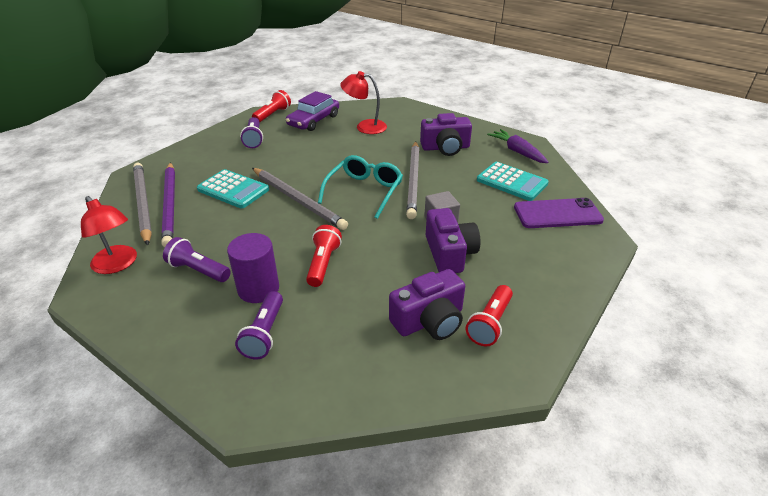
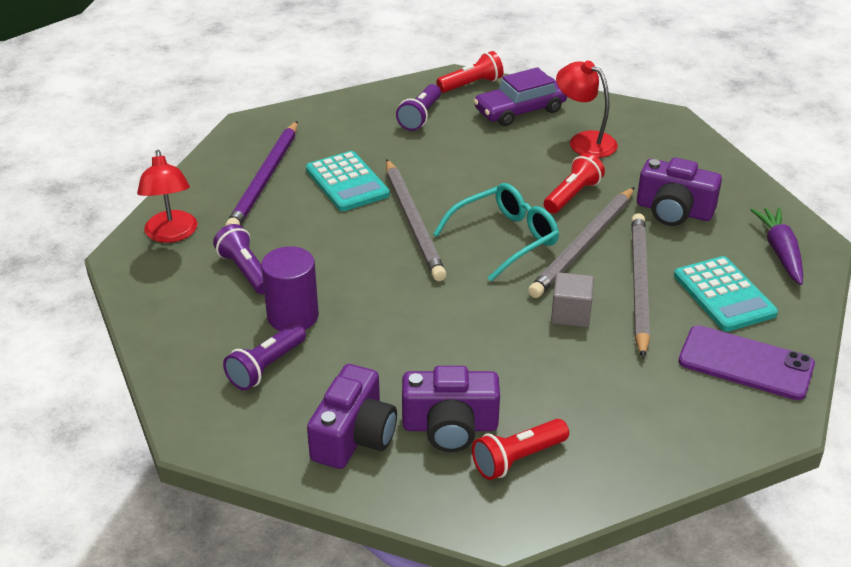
camera: 30 degrees right, 0 degrees up
grey pencil [133,163,152,246] -> grey pencil moved to [631,213,650,359]
red flashlight [306,225,342,287] -> red flashlight moved to [544,153,605,213]
purple camera [426,208,481,273] -> purple camera moved to [307,364,397,469]

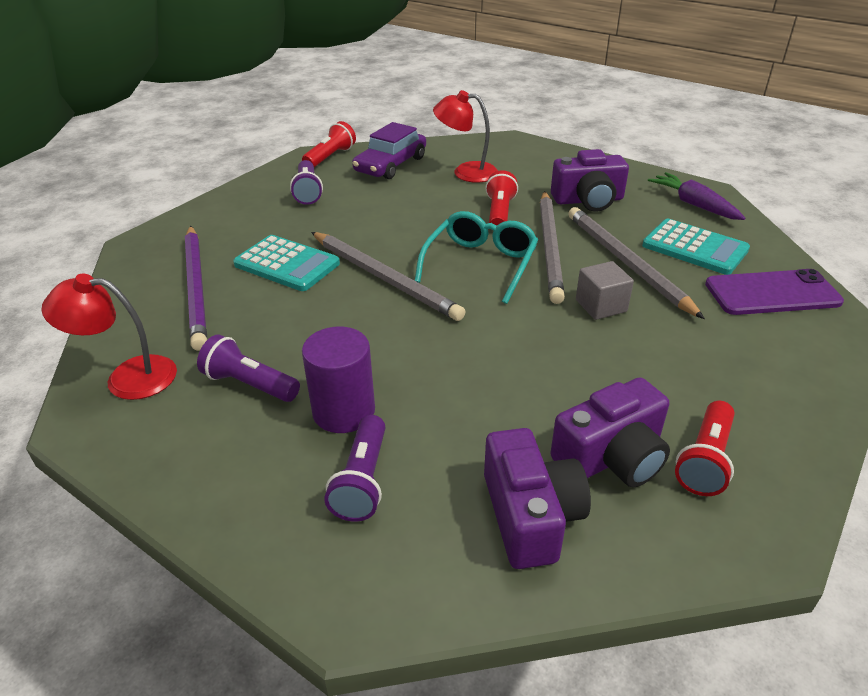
camera: 30 degrees left, 0 degrees up
red lamp [137,150,197,243] -> red lamp turned 135 degrees clockwise [41,274,177,400]

